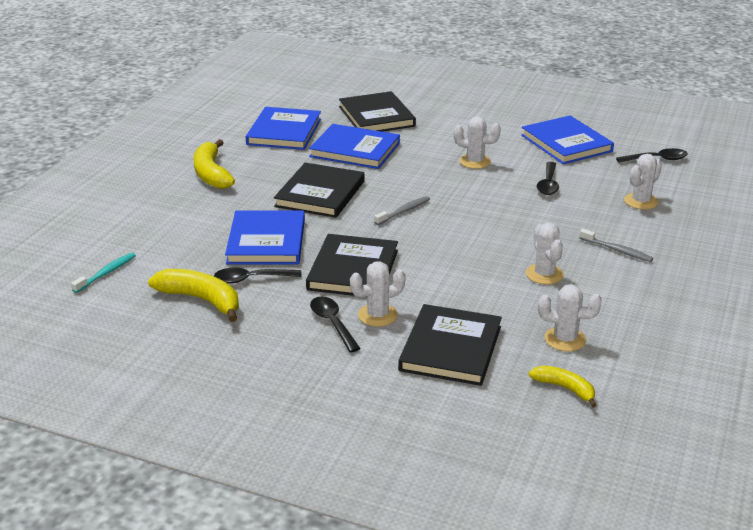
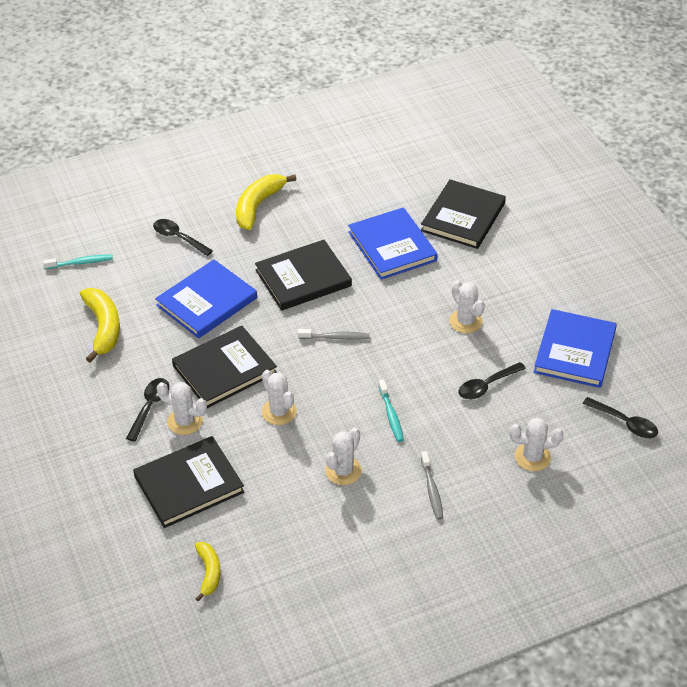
camera: 45 degrees right, 15 degrees up
black spoon [214,268,302,284] -> black spoon moved to [153,219,213,256]
blue book [246,107,321,150] -> none
white cactus [538,284,602,351] -> white cactus moved to [262,370,297,425]
none -> turquoise toothbrush [378,379,404,442]

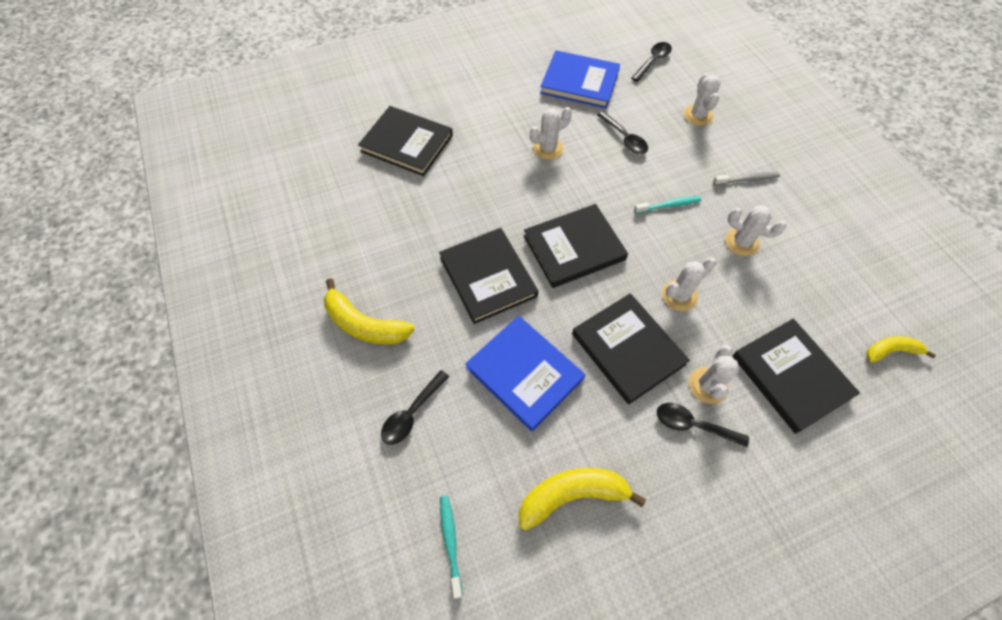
camera: 90 degrees left, 15 degrees up
grey toothbrush [298,329,370,340] -> black book [524,204,628,288]
blue book [348,207,438,280] -> none

